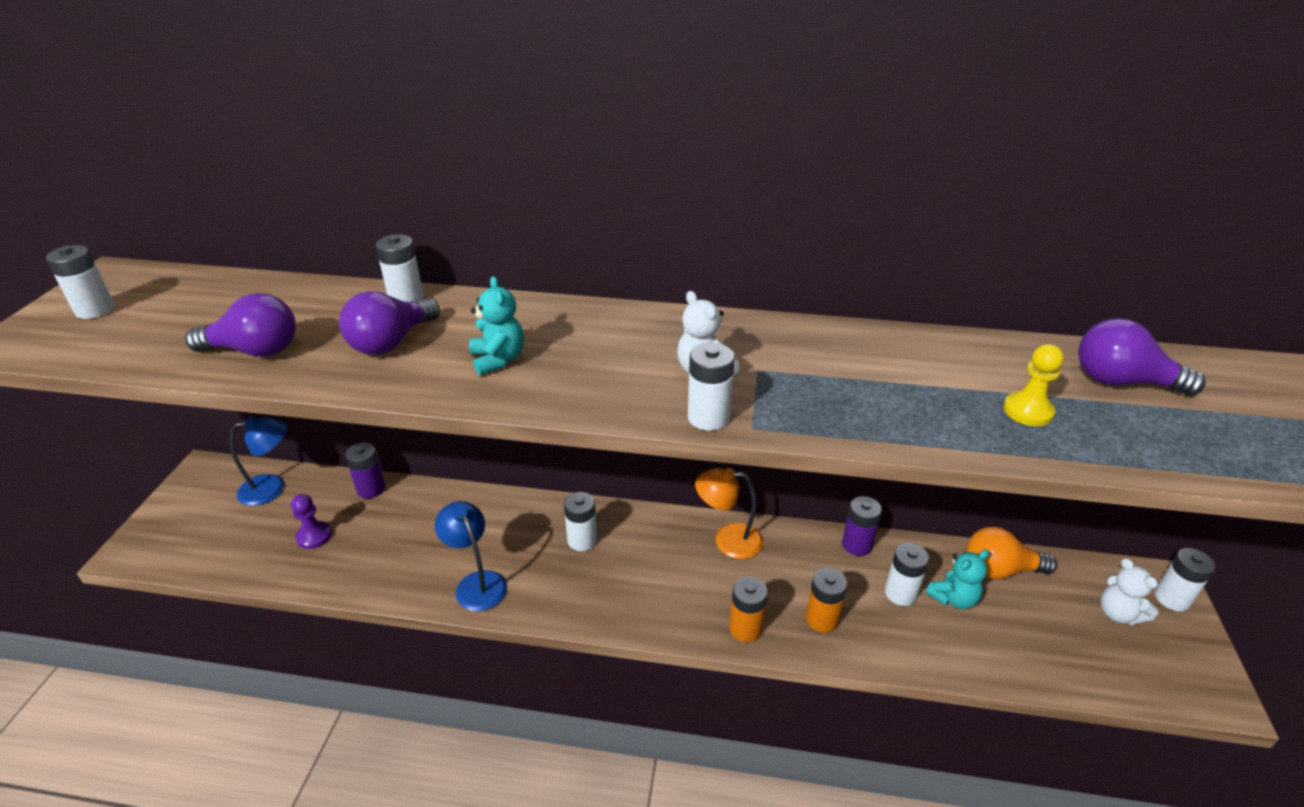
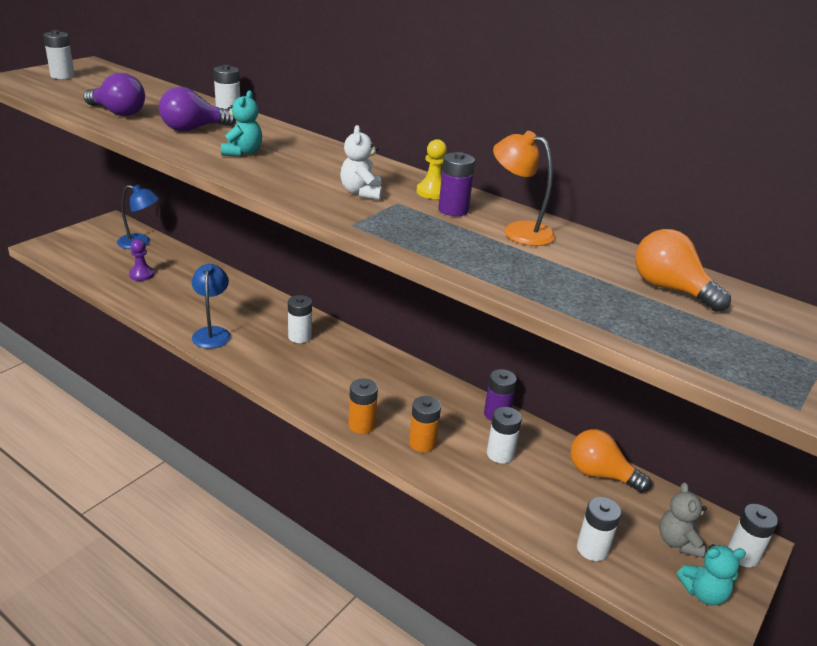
camera: 25 degrees right, 5 degrees down
purple battery [345,443,385,498] -> purple battery moved to [438,152,475,216]
white battery [688,343,735,431] -> white battery moved to [577,497,621,561]
orange lamp [695,468,764,559] -> orange lamp moved to [493,131,555,246]
turquoise teddy bear [925,550,989,609] -> turquoise teddy bear moved to [676,544,746,606]
yellow pawn [1003,344,1064,426] -> yellow pawn moved to [417,139,447,199]
purple light bulb [1078,318,1206,396] -> orange light bulb [635,229,731,312]
white teddy bear [1100,558,1159,625] -> grey teddy bear [659,482,707,558]

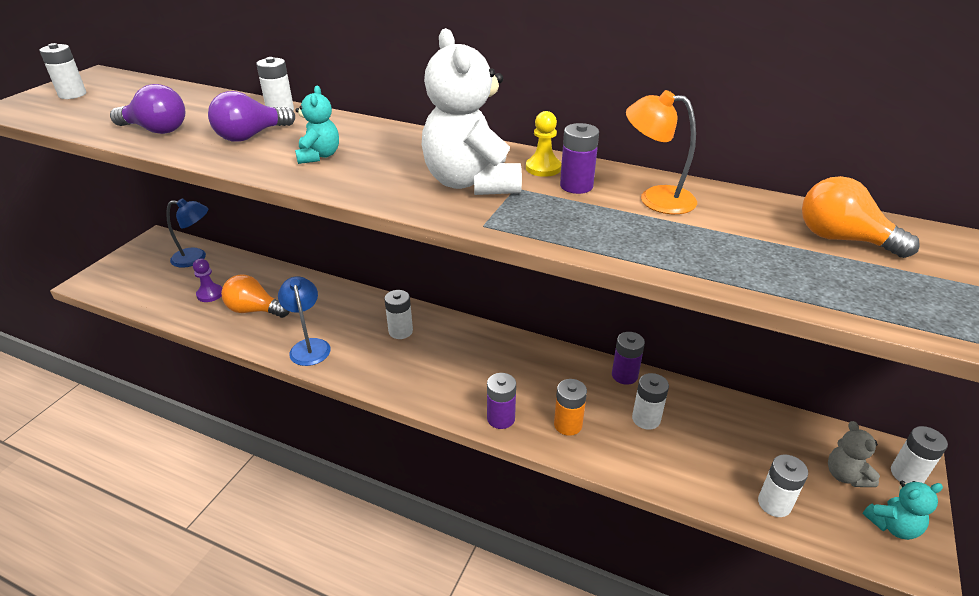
camera: 10 degrees left, 5 degrees up
white teddy bear [340,125,382,200] -> white teddy bear [422,28,522,195], size x1.99
orange battery [348,378,378,434] -> purple battery [487,373,516,429]
orange light bulb [570,429,651,493] -> orange light bulb moved to [221,274,290,318]

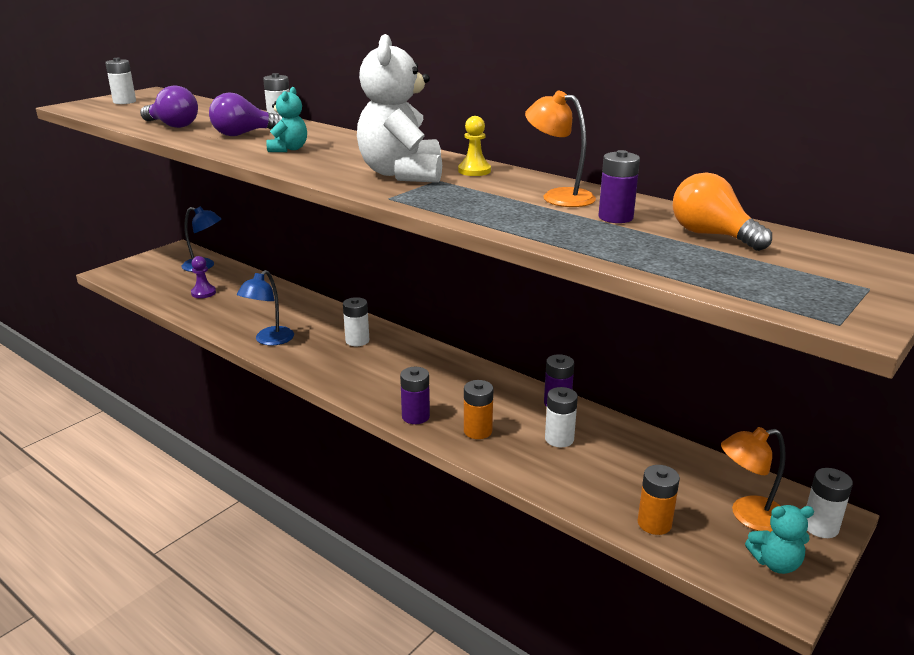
camera: 15 degrees right, 10 degrees down
orange light bulb [221,274,290,318] -> none
blue lamp [278,276,331,366] -> blue lamp turned 150 degrees counterclockwise [237,270,294,346]
purple battery [560,123,599,194] -> purple battery moved to [598,150,640,223]
white battery [758,454,808,517] -> orange battery [637,465,680,535]
grey teddy bear [828,421,880,487] -> orange lamp [721,427,786,532]

